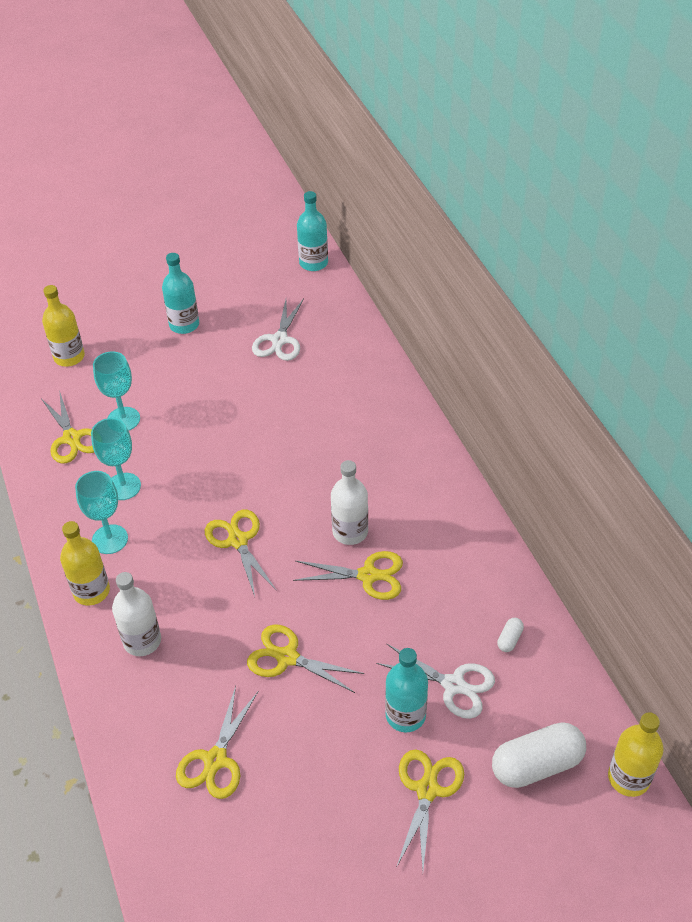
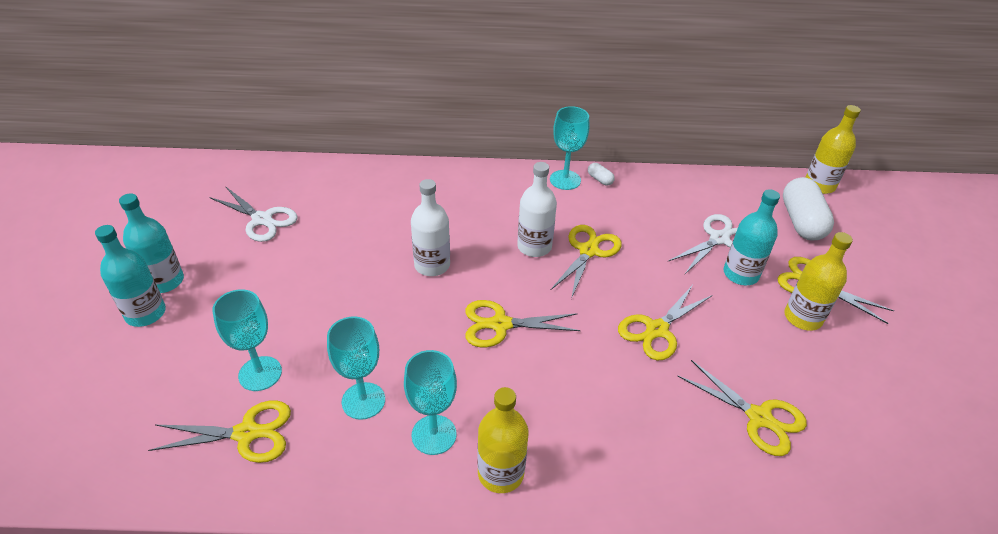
camera: 70 degrees left, 5 degrees down
yellow bottle [42,285,85,367] -> yellow bottle moved to [784,232,853,331]
white bottle [112,572,161,656] -> white bottle moved to [411,179,450,276]
turquoise bottle [297,191,328,271] -> turquoise bottle moved to [95,225,166,327]
white capsule [497,618,524,652] -> white capsule moved to [588,163,615,185]
none -> turquoise goblet [550,106,589,190]

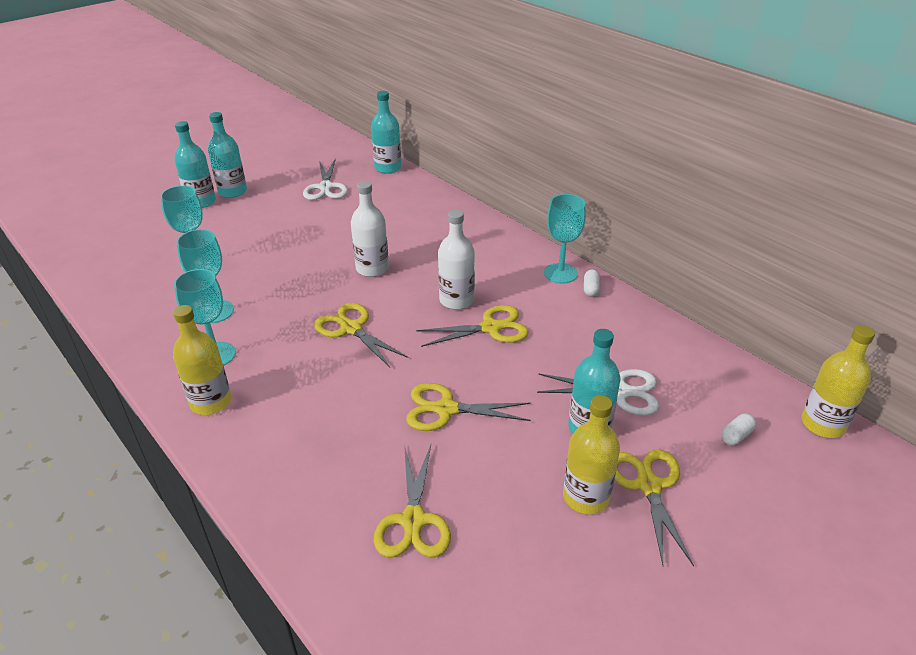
camera: 50 degrees right, 5 degrees down
yellow scissors [148,400,291,463] -> none
white capsule [783,177,834,241] -> white capsule [721,413,757,445], size x0.43
none -> turquoise bottle [371,91,402,174]

